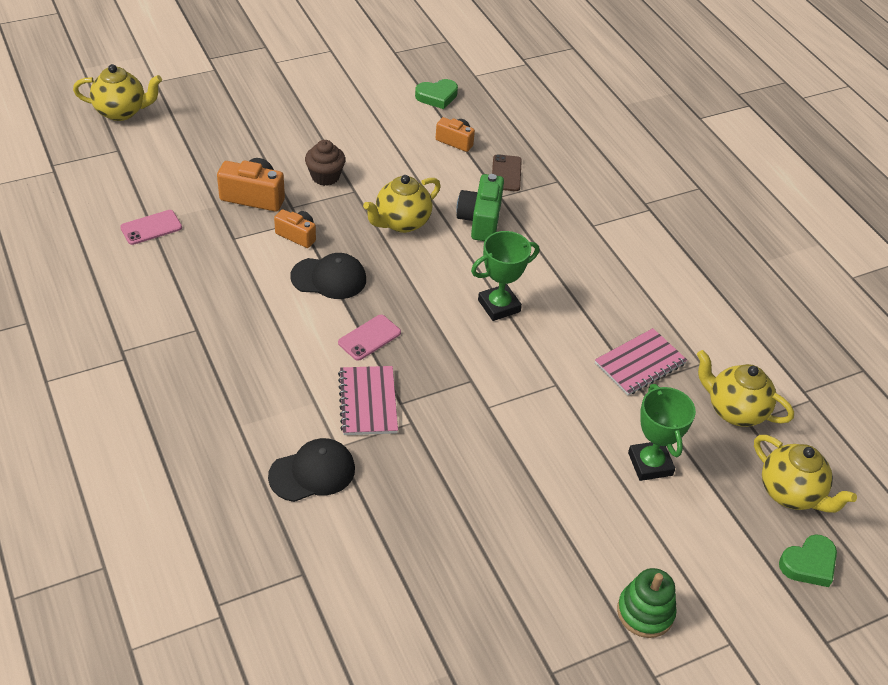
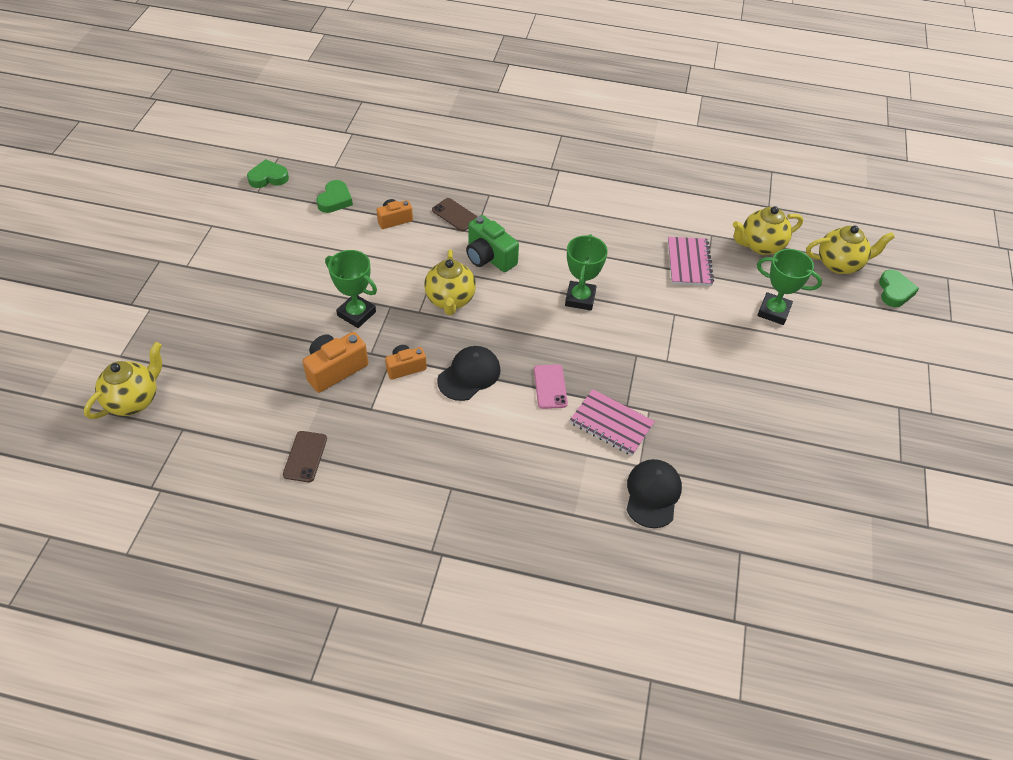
camera: 50 degrees left, 5 degrees up
pink phone [120,210,182,245] -> brown phone [283,431,327,482]
brown cupcake [305,140,345,186] -> green trophy [325,250,377,328]
green stacking toy [617,568,677,638] -> none
none -> green heart [247,159,289,188]

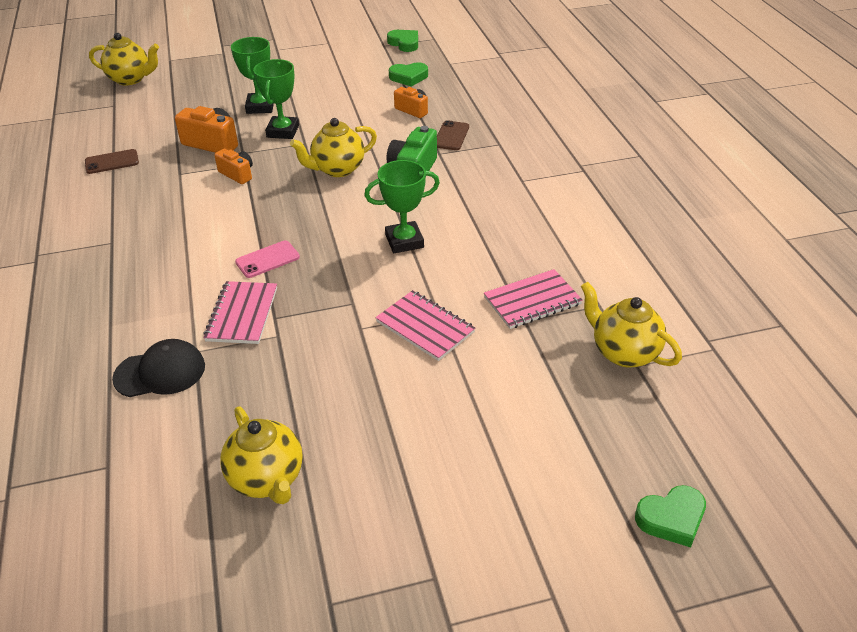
camera: 65 degrees right, 10 degrees down
black cap [437,346,501,401] -> none
green trophy [757,249,822,325] -> green trophy moved to [231,37,274,114]
yellow teapot [806,226,895,274] -> yellow teapot moved to [220,406,303,504]
none -> pink notebook [375,290,475,361]

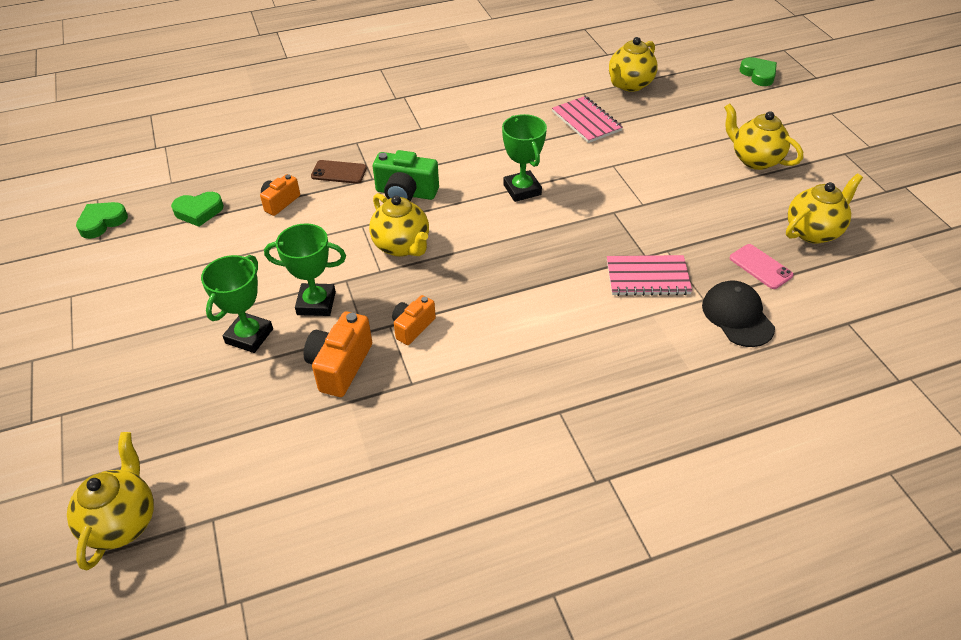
camera: 95 degrees left, 5 degrees up
brown phone [85,149,139,174] -> none
green trophy [231,37,274,114] -> green trophy turned 60 degrees counterclockwise [201,255,273,353]
pink phone [235,240,300,278] -> pink phone moved to [730,244,794,289]
pink notebook [375,290,475,361] -> none
green heart [389,62,428,87] -> green heart turned 90 degrees clockwise [171,192,224,227]
none -> yellow teapot [724,104,803,170]

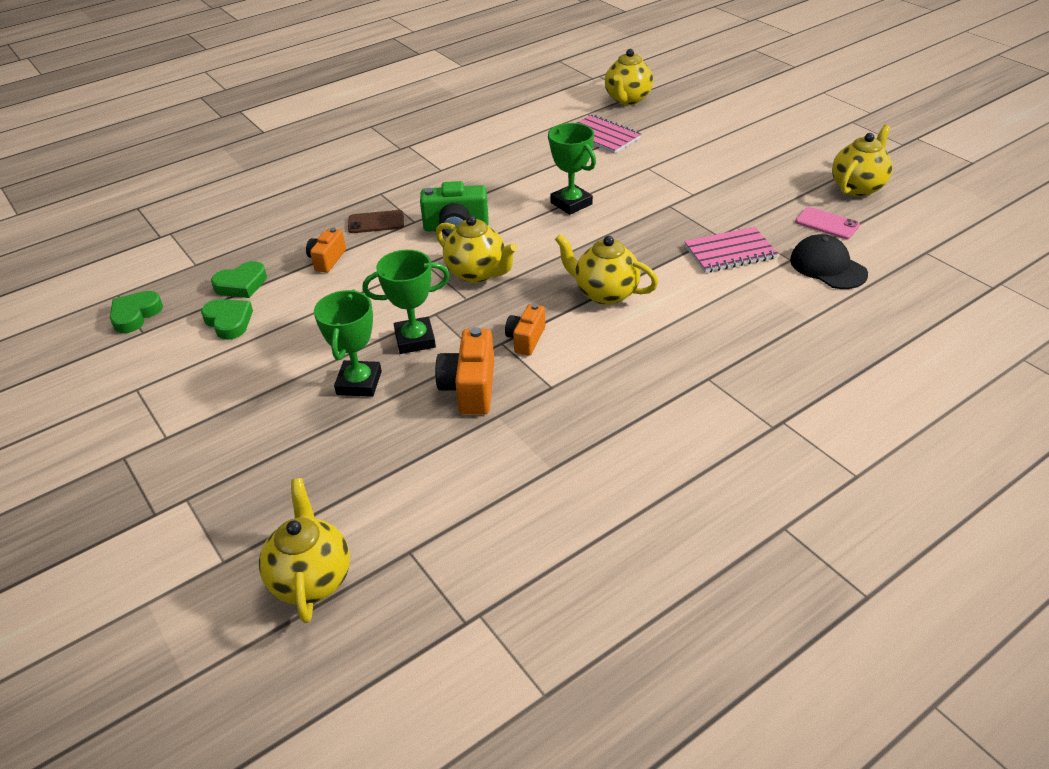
camera: 15 degrees left, 5 degrees down
yellow teapot [724,104,803,170] -> yellow teapot moved to [555,234,658,305]
green heart [740,57,777,86] -> green heart moved to [201,299,253,340]

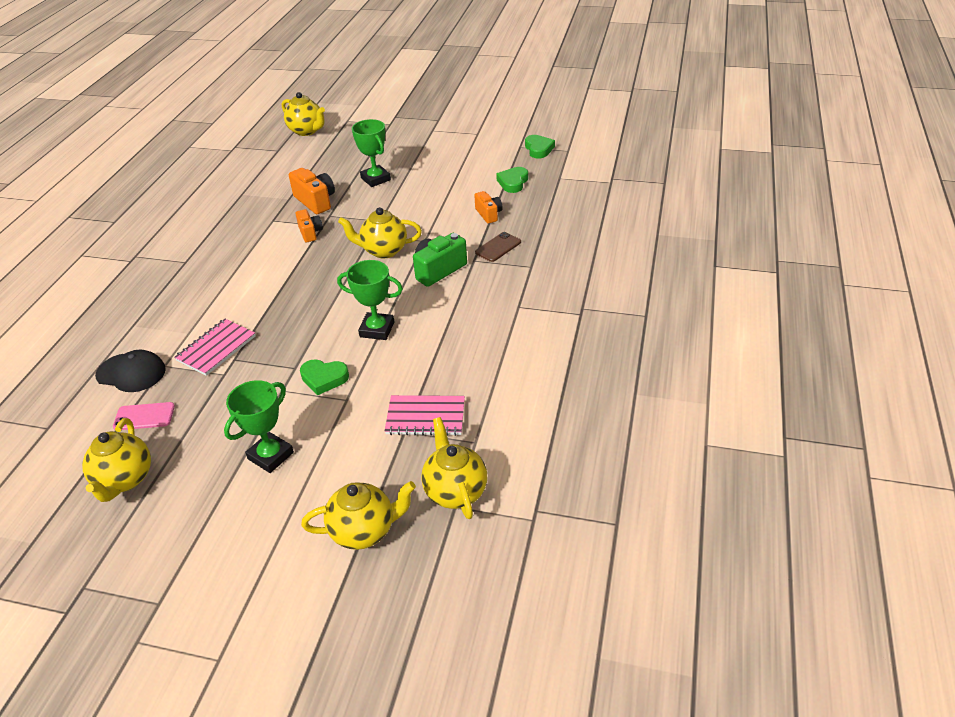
camera: 140 degrees right, 0 degrees up
green heart [201,299,253,340] -> green heart moved to [300,359,349,395]
green trophy [363,250,450,354] -> green trophy moved to [224,380,294,473]
yellow teapot [555,234,658,305] -> yellow teapot moved to [301,481,416,550]

